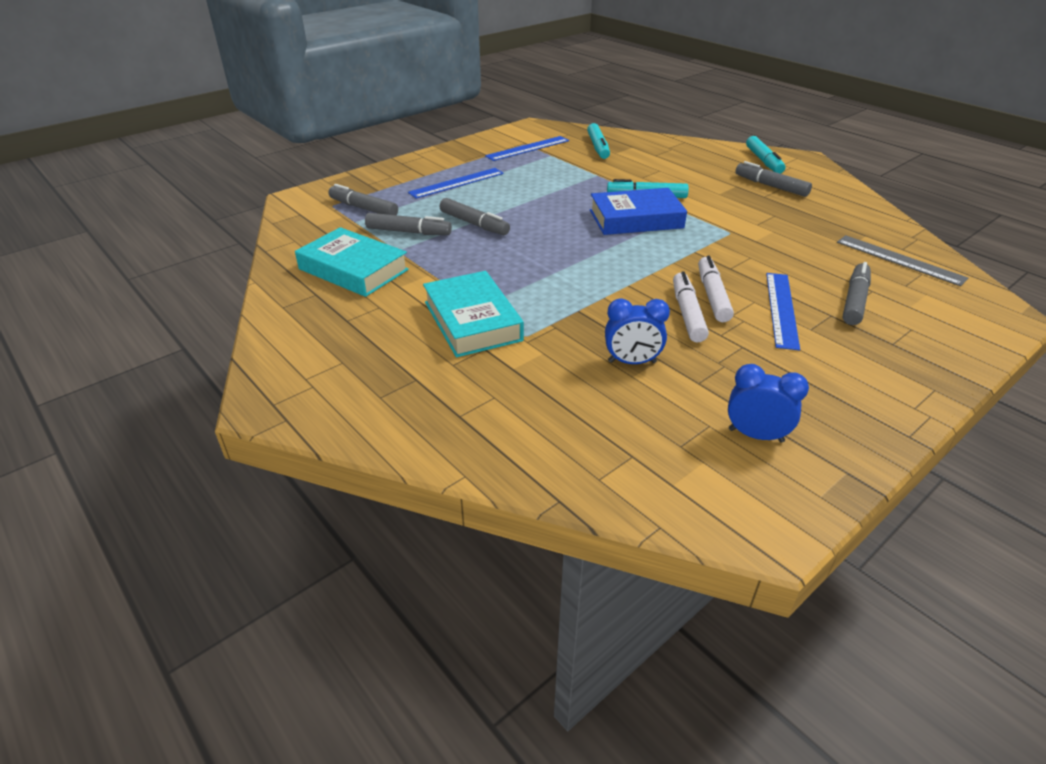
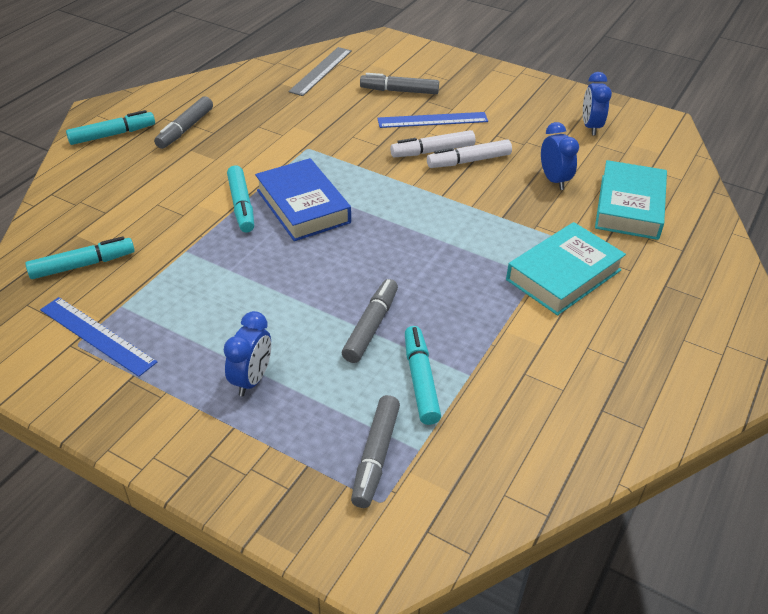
camera: 110 degrees left, 5 degrees up
turquoise book [295,227,409,297] -> turquoise book moved to [595,160,667,240]
grey marker [365,213,452,235] -> turquoise marker [405,326,441,425]
blue ruler [408,168,504,198] -> blue clock [224,311,271,396]

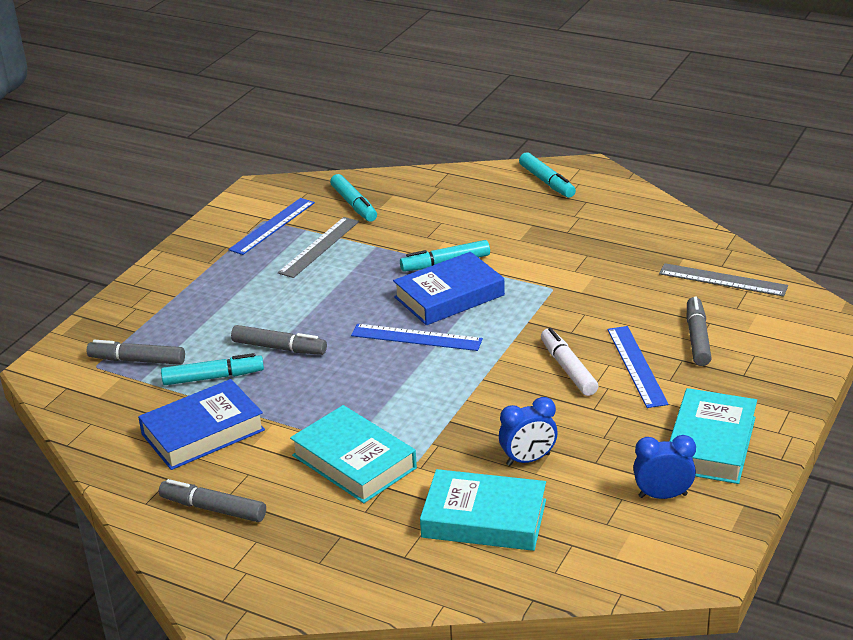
camera: 90 degrees right, 10 degrees down
grey marker [154,96,213,149] -> grey marker moved to [159,479,266,522]
blue clock [224,311,271,396] -> none
white marker [427,139,512,168] -> none
none -> blue book [138,379,265,470]
none -> grey ruler [278,217,359,278]
none -> blue ruler [351,324,483,351]
none -> turquoise book [670,388,757,484]

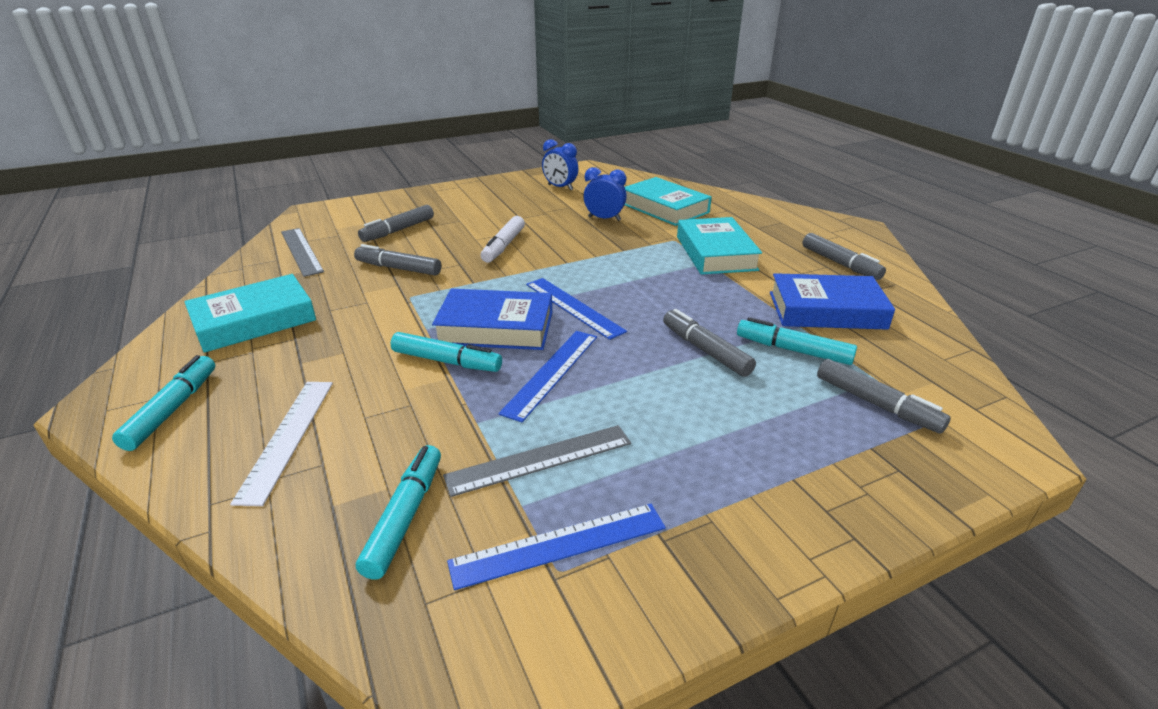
camera: 145 degrees left, 0 degrees up
blue ruler [607,326,669,408] -> blue ruler moved to [498,331,597,422]
turquoise book [670,388,757,484] -> turquoise book moved to [184,274,316,353]
none -> white ruler [230,382,333,506]
none -> grey marker [354,244,441,276]

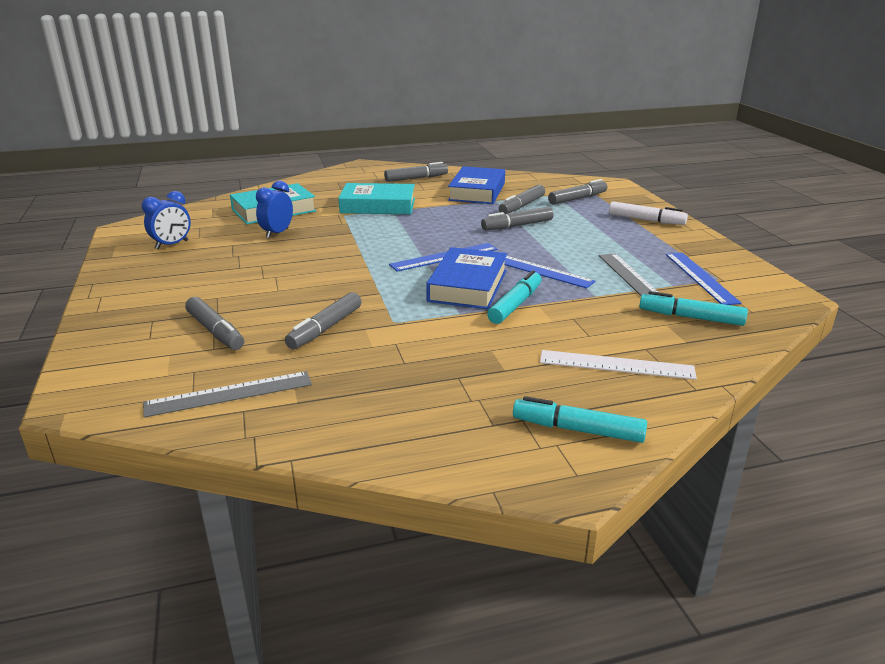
camera: 80 degrees left, 5 degrees down
turquoise book [184,274,316,353] -> none
white marker [480,216,525,263] -> white marker moved to [609,201,688,225]
turquoise marker [737,317,857,365] -> grey marker [499,185,545,214]

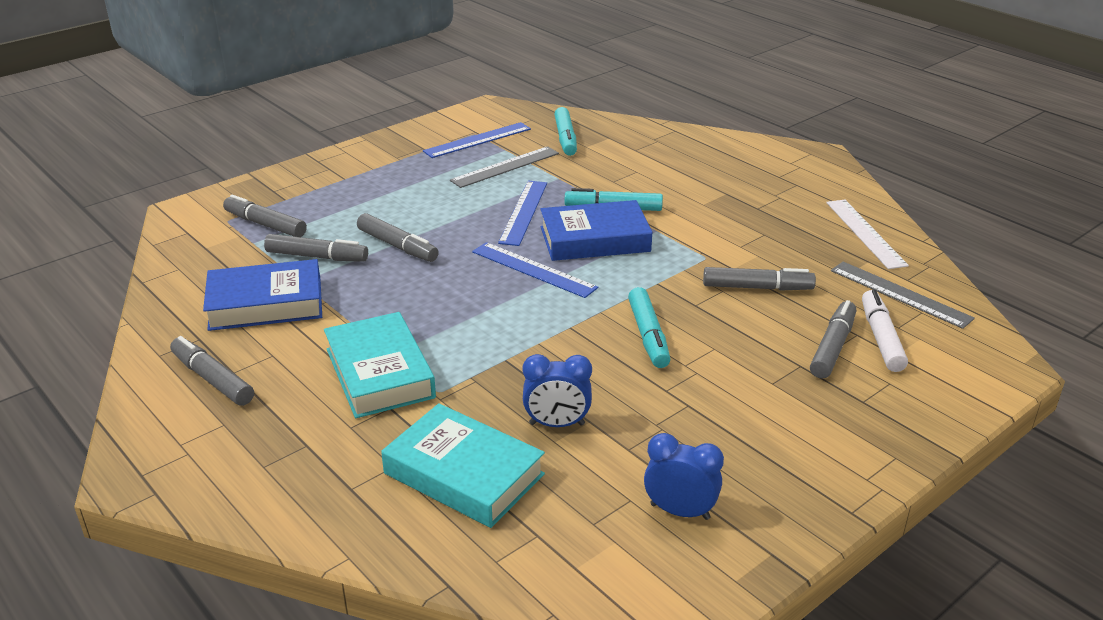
camera: 115 degrees left, 5 degrees up
turquoise marker [513,396,647,443] -> turquoise marker moved to [628,287,670,368]
white ruler [540,350,697,380] -> white ruler moved to [826,200,909,269]
white marker [609,201,688,225] -> white marker moved to [862,289,908,372]

